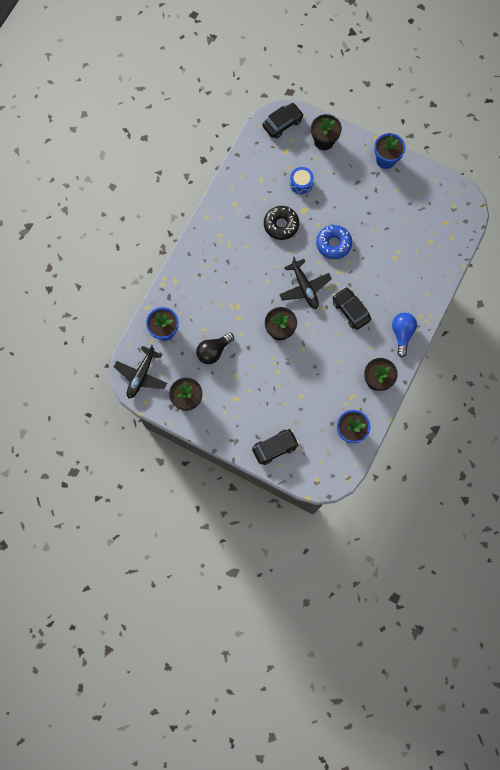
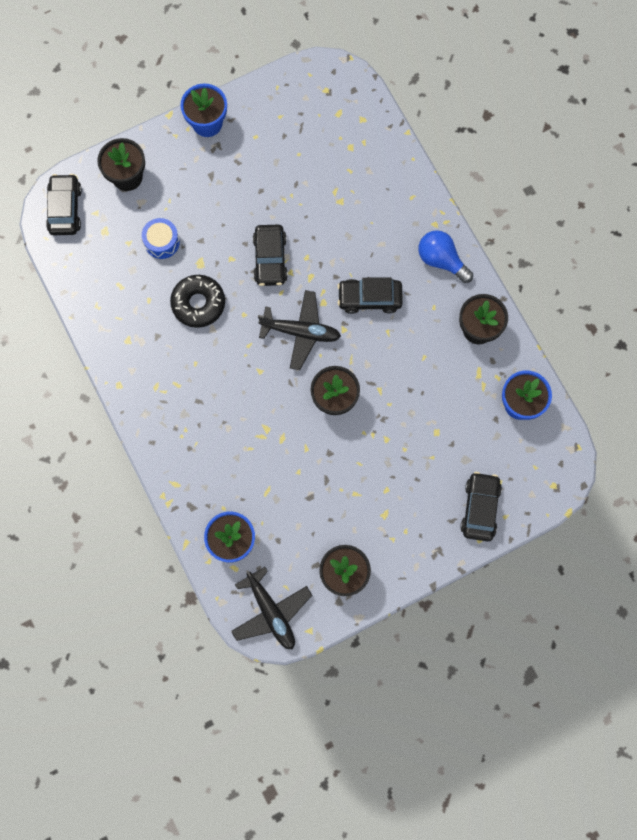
camera: 55 degrees left, 0 degrees up
black light bulb [196,332,234,364] -> none
blue donut [316,225,352,259] -> black car [253,225,288,286]

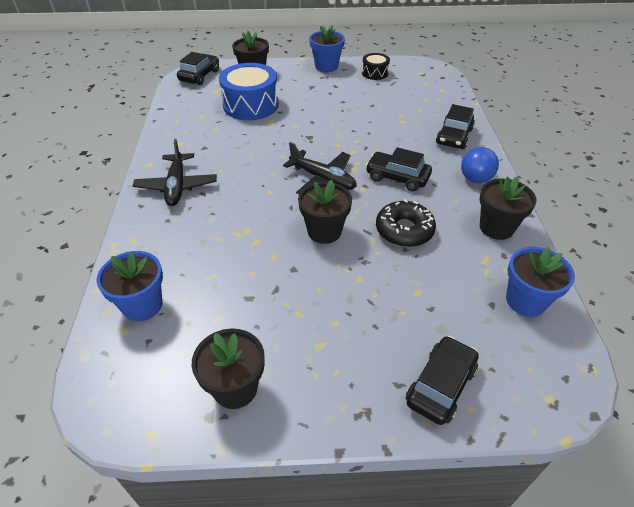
camera: 25 degrees right, 30 degrees down
blue drum [142,218,180,259] -> blue drum [219,63,279,120], size x1.90
black donut [170,275,225,328] -> black donut moved to [376,199,436,247]
black plane [231,567,312,649] -> black plane moved to [133,139,217,206]
black car [253,225,288,286] -> black car moved to [436,104,475,149]
blue light bulb [418,230,473,283] -> blue light bulb turned 135 degrees counterclockwise [461,145,499,183]
none -> black drum [362,53,390,80]

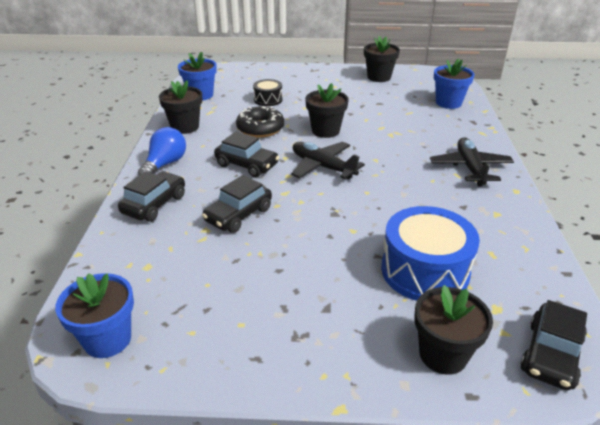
camera: 175 degrees left, 10 degrees down
blue flower pot [309,25,345,72] -> blue flower pot moved to [55,273,134,358]
black drum [362,53,390,80] -> black drum moved to [253,79,283,106]
black car [406,336,479,425] -> black car moved to [202,175,272,233]

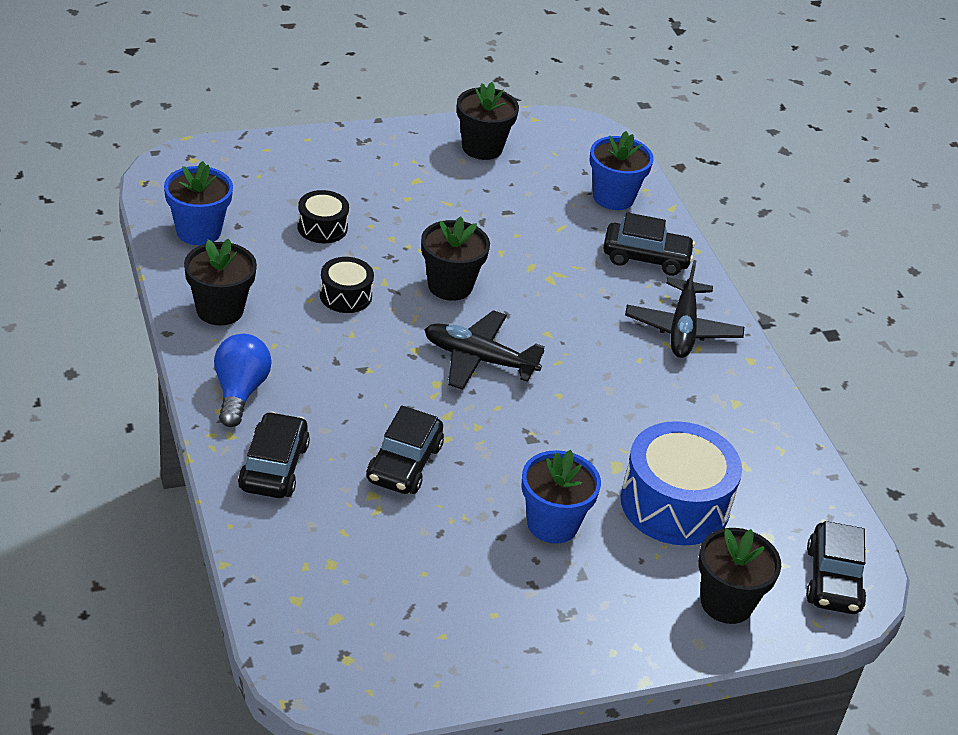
camera: 25 degrees left, 5 degrees up
blue flower pot [55,273,134,358] -> blue flower pot moved to [522,450,601,544]
black car [214,132,279,177] -> black car moved to [603,212,695,276]
black donut [236,106,284,137] -> black drum [320,257,374,313]
black plane [430,138,514,186] -> black plane turned 150 degrees counterclockwise [625,260,744,358]

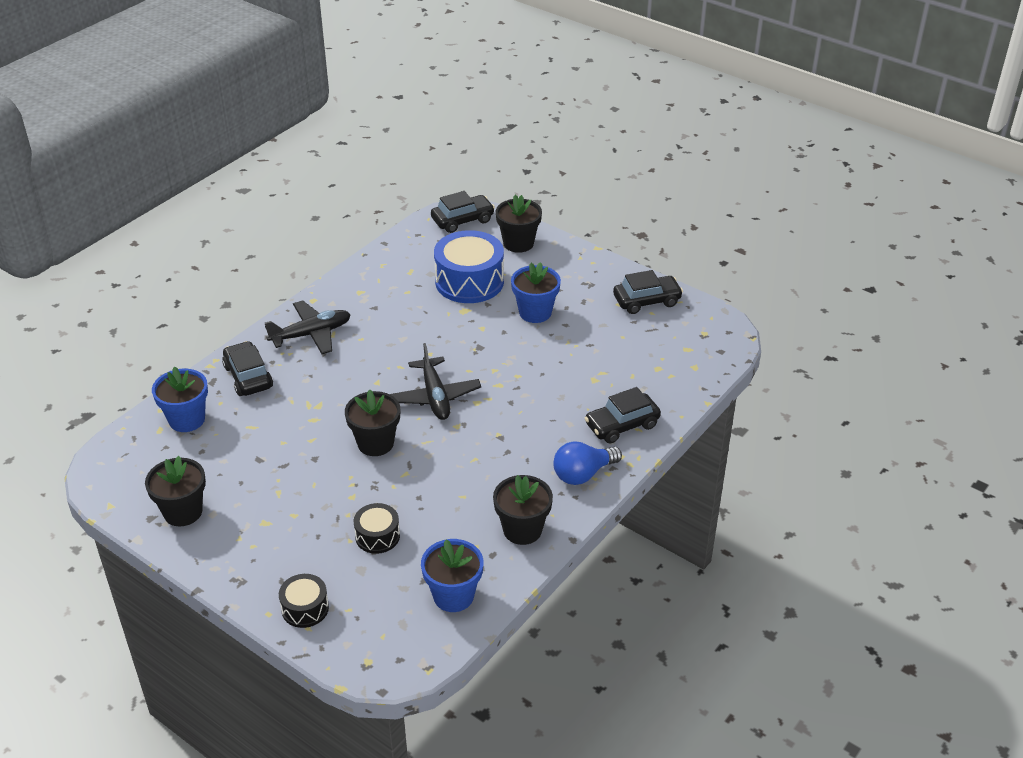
camera: 120 degrees left, 0 degrees up
black drum [320,257,374,313] -> black drum moved to [279,574,329,628]
black car [366,406,444,494] -> black car moved to [613,270,683,314]

